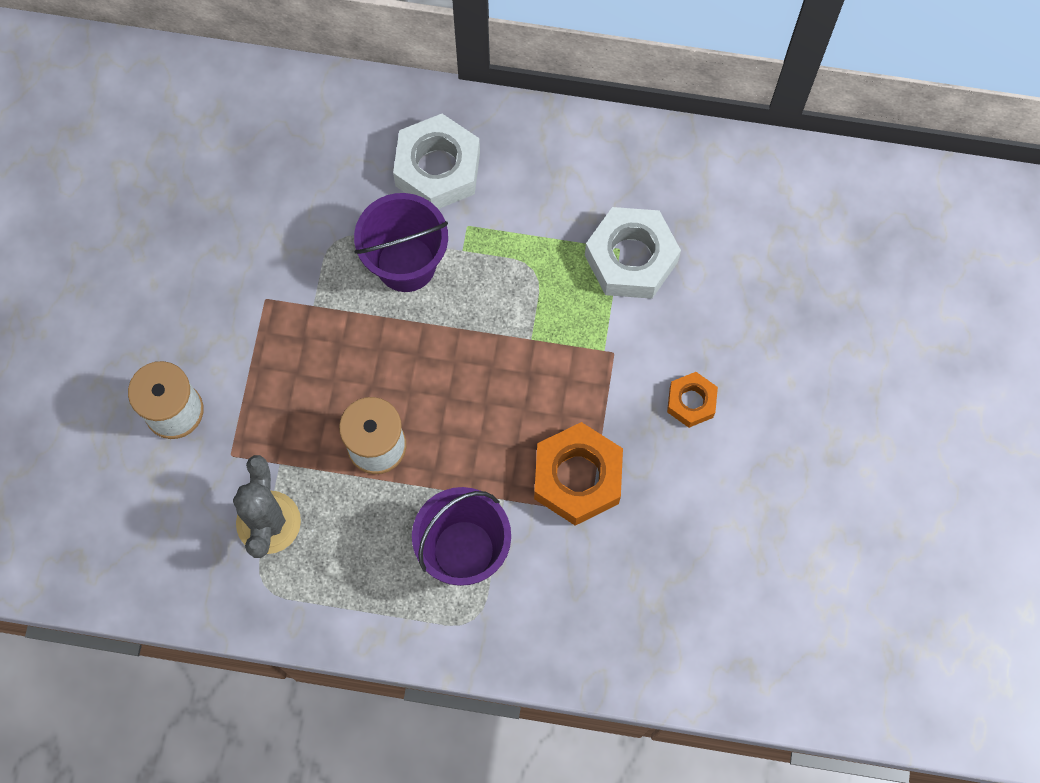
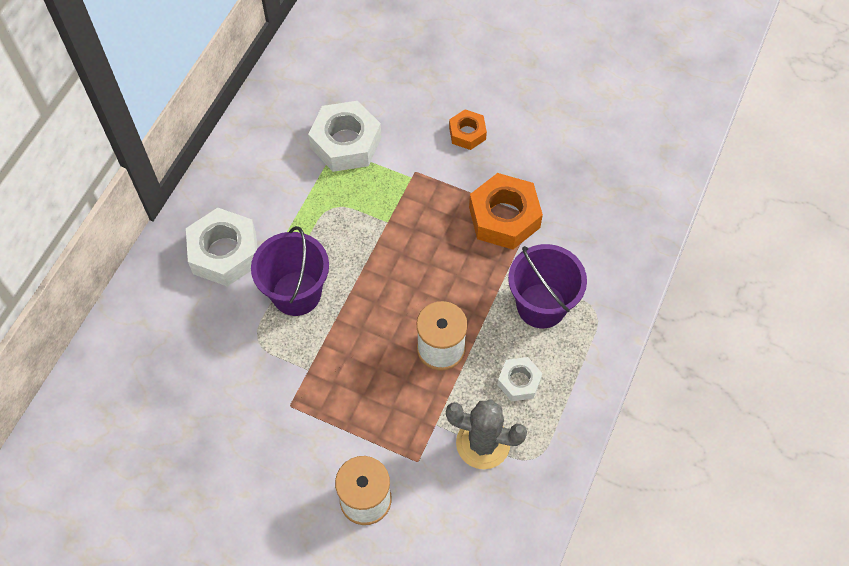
camera: 75 degrees left, 10 degrees down
none -> white nut [497,357,543,401]

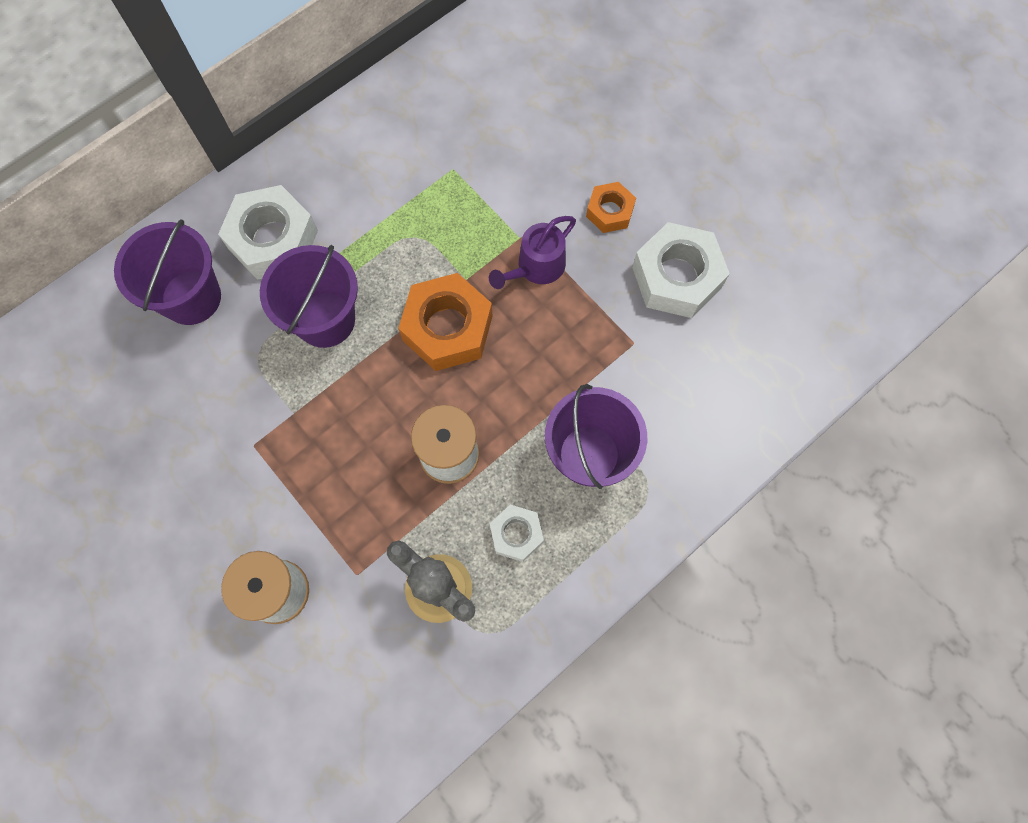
camera: 25 degrees right, 10 degrees up
white nut [308,101,381,172] -> white nut moved to [632,222,730,318]
orange nut [469,173,543,250] -> orange nut moved to [398,273,493,371]
none -> purple bucket [114,219,221,325]
none -> purple watering can [489,216,576,289]

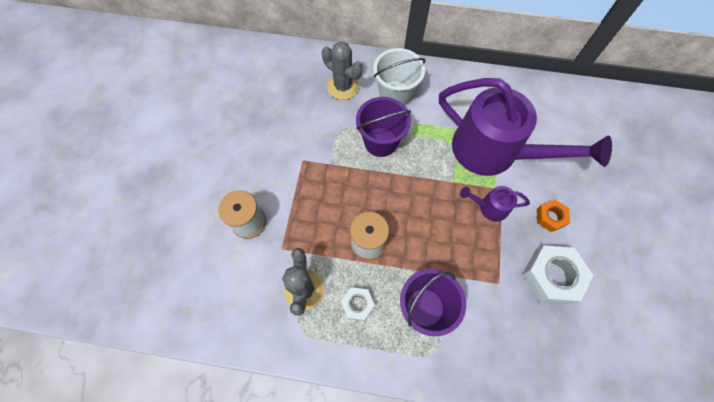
camera: 50 degrees right, 5 degrees down
purple bucket [114,219,221,325] -> grey cactus [322,41,363,100]
white nut [218,185,318,280] -> white bucket [373,48,426,106]
orange nut [398,273,493,371] -> none
none -> purple watering can [439,78,612,176]

